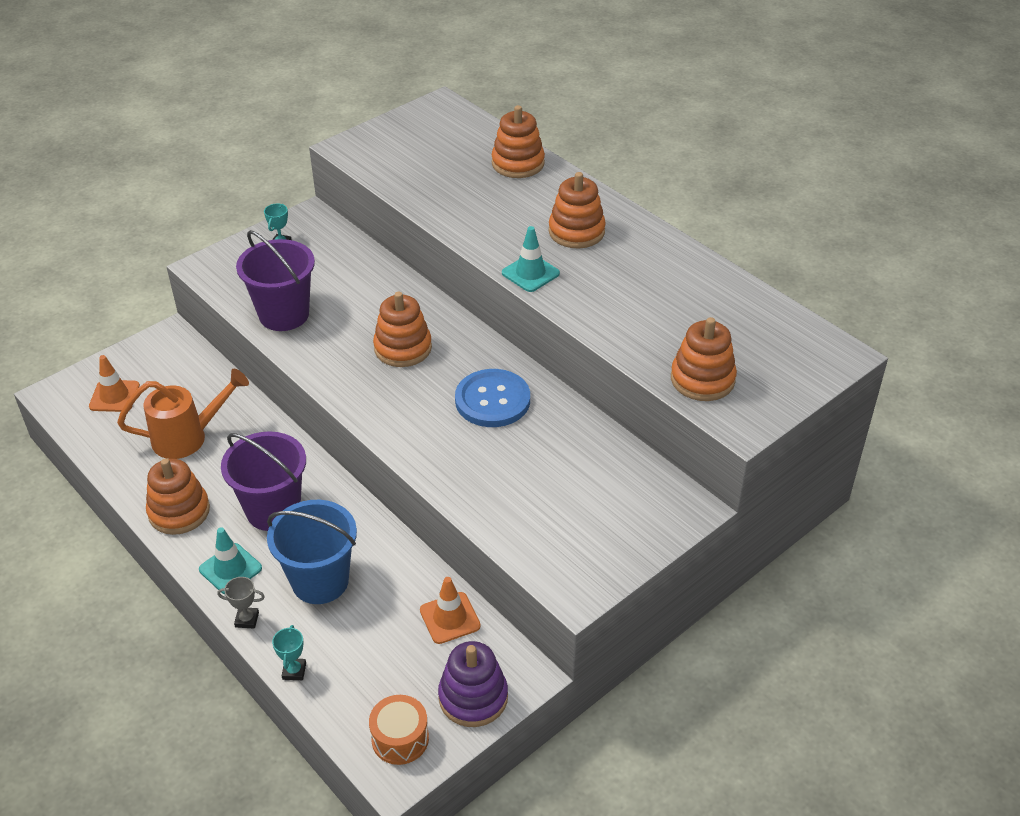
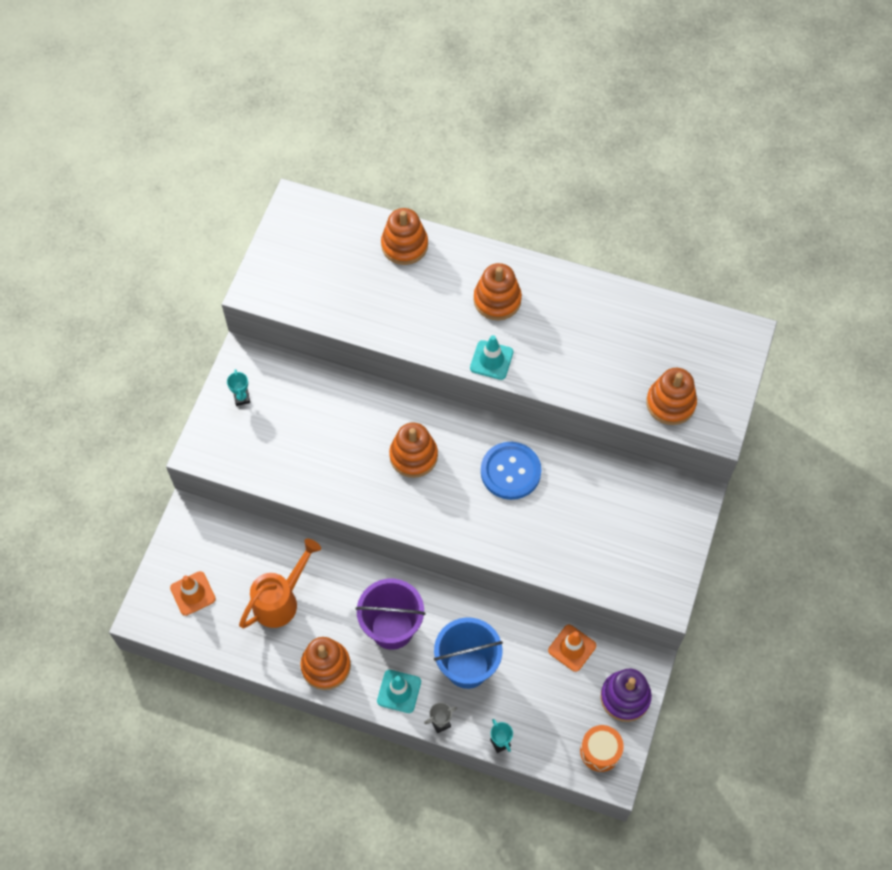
camera: 30 degrees left, 20 degrees up
purple bucket [236,230,315,331] -> none

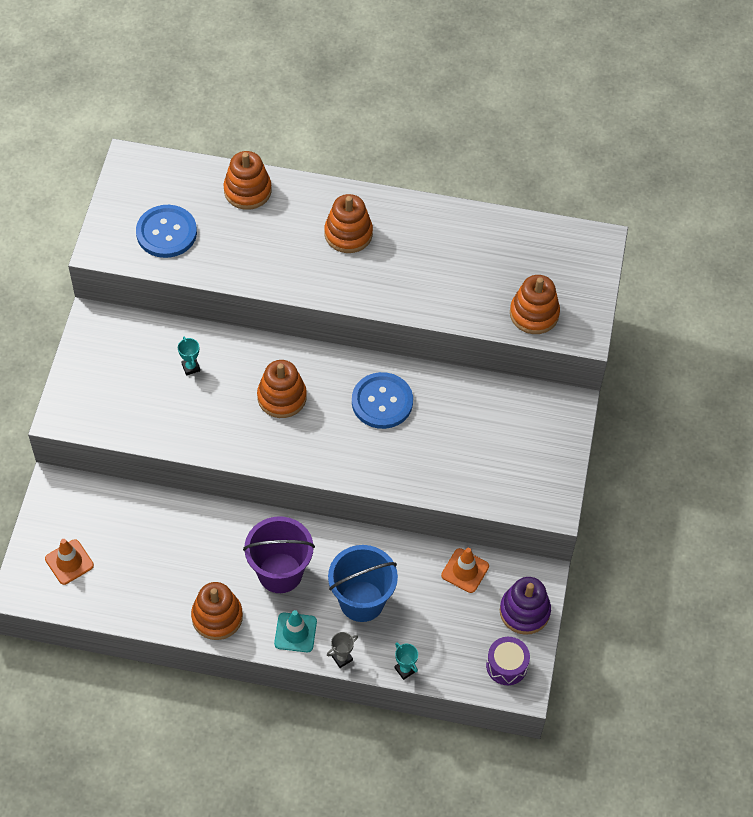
camera: 10 degrees left, 5 degrees down
turquoise trophy [227,369,250,406] -> turquoise trophy moved to [178,337,200,376]
orange watering can [239,538,321,628] -> none
turquoise traffic cone [470,335,513,380] -> none
orange drum [580,725,624,772] -> purple drum [486,637,530,685]
none -> blue button [136,205,197,258]

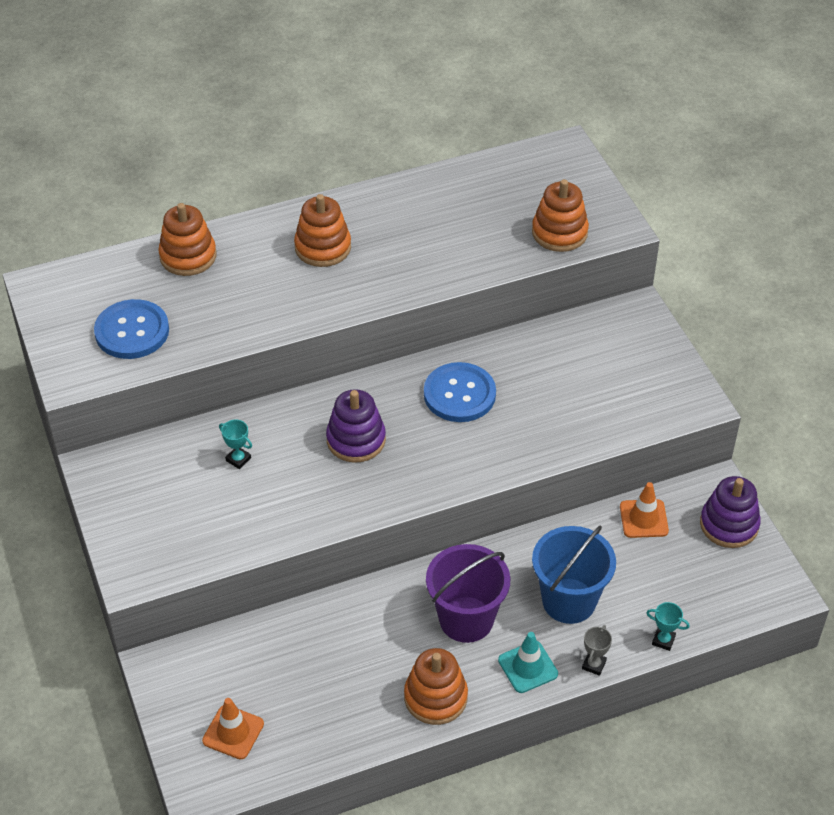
camera: 30 degrees left, 10 degrees down
orange stacking toy [257,360,307,418] -> purple stacking toy [326,389,386,463]
purple drum [486,637,530,685] -> none

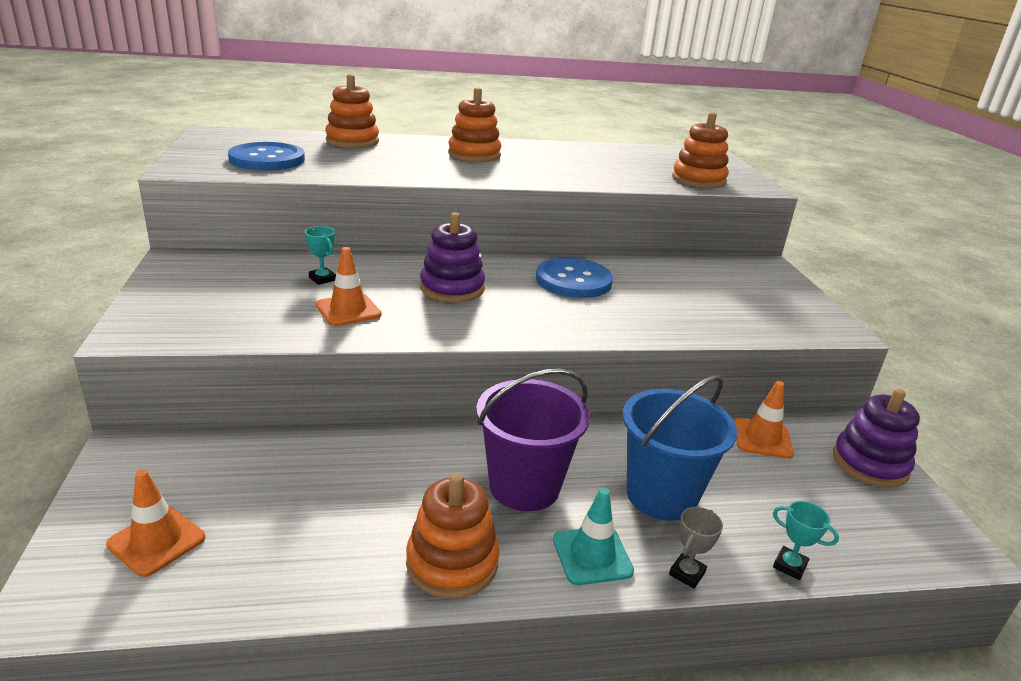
camera: 10 degrees right, 20 degrees down
none -> orange traffic cone [316,247,382,326]

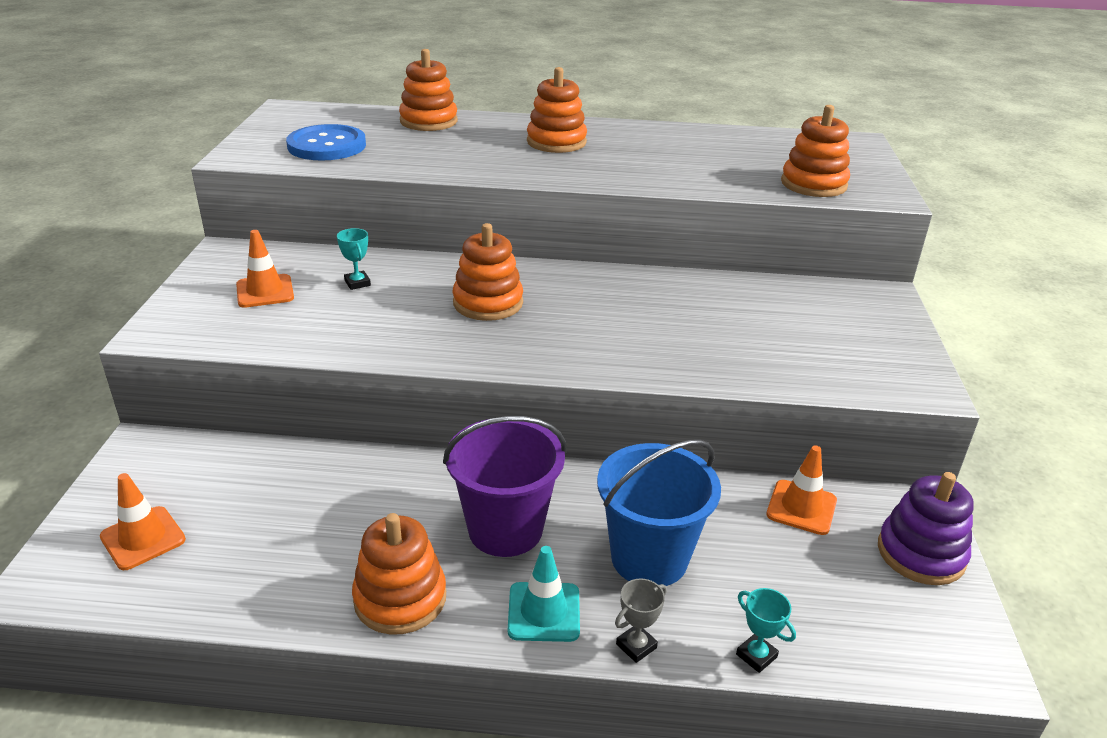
camera: 15 degrees right, 5 degrees up
orange traffic cone [316,247,382,326] -> orange traffic cone moved to [236,230,294,308]
purple stacking toy [420,212,485,302] -> orange stacking toy [453,223,523,321]
blue button [536,257,613,298] -> none

